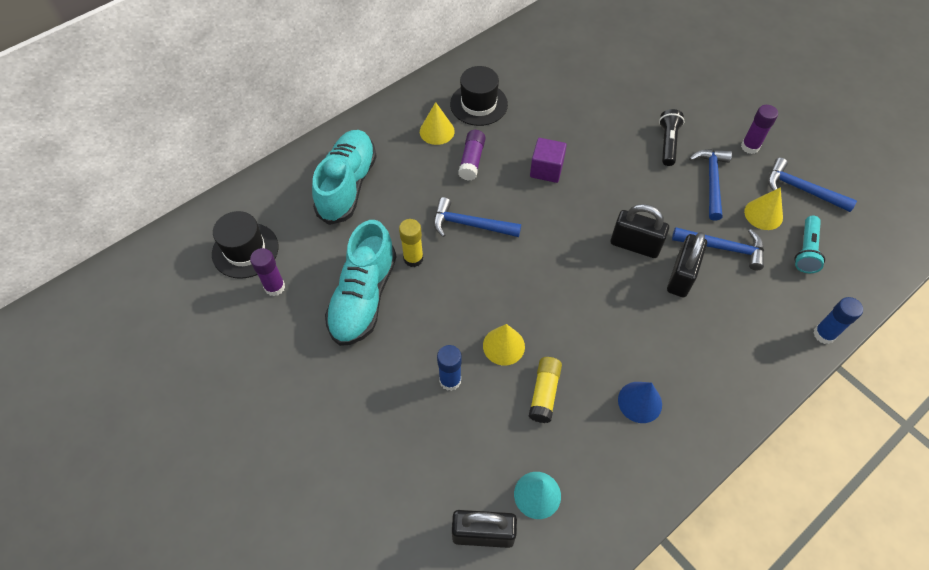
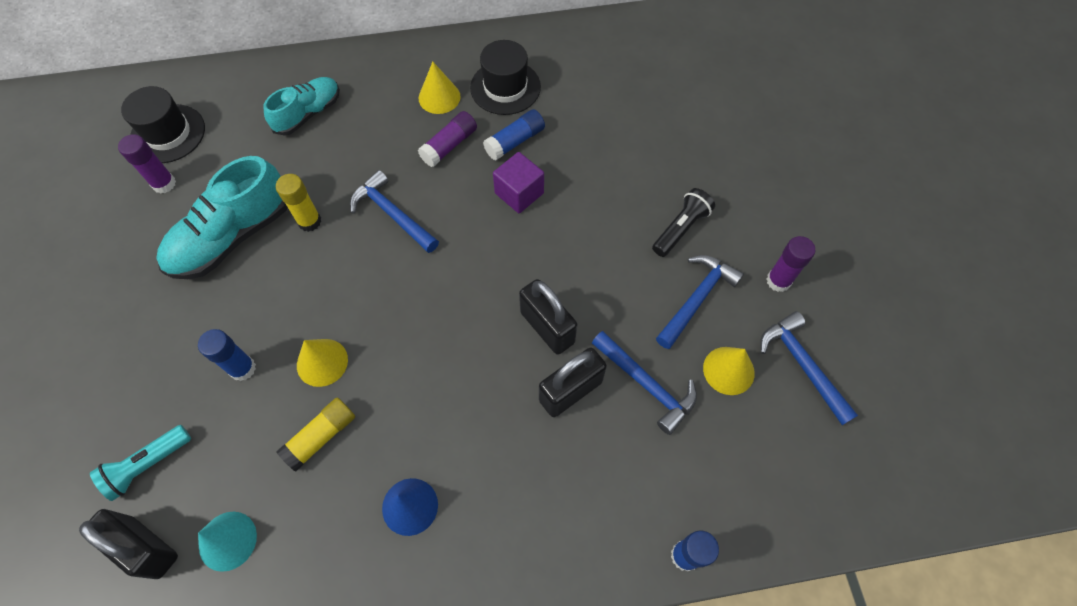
camera: 30 degrees right, 5 degrees up
turquoise shoe [312,130,377,225] -> turquoise shoe [263,77,340,135], size x0.63
turquoise flashlight [794,216,825,273] -> turquoise flashlight moved to [90,425,191,501]
none -> blue glue stick [483,109,545,160]

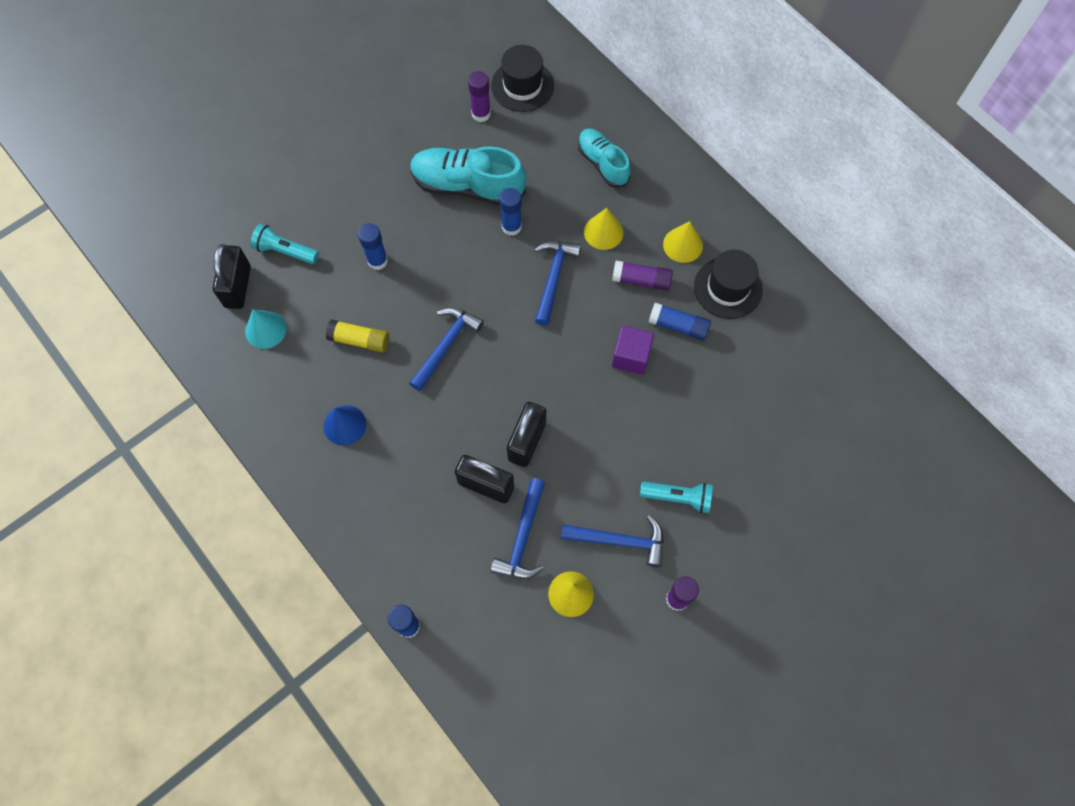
camera: 60 degrees right, 5 degrees up
turquoise shoe [263,77,340,135] -> turquoise shoe turned 135 degrees counterclockwise [578,128,630,188]
yellow glue stick [276,174,322,232] -> blue glue stick [499,188,522,236]
yellow cone [297,339,348,387] -> yellow cone moved to [584,208,624,250]
black flashlight [652,188,715,257] -> turquoise flashlight [640,481,713,513]
blue hammer [760,311,858,425] -> blue hammer moved to [409,307,484,391]

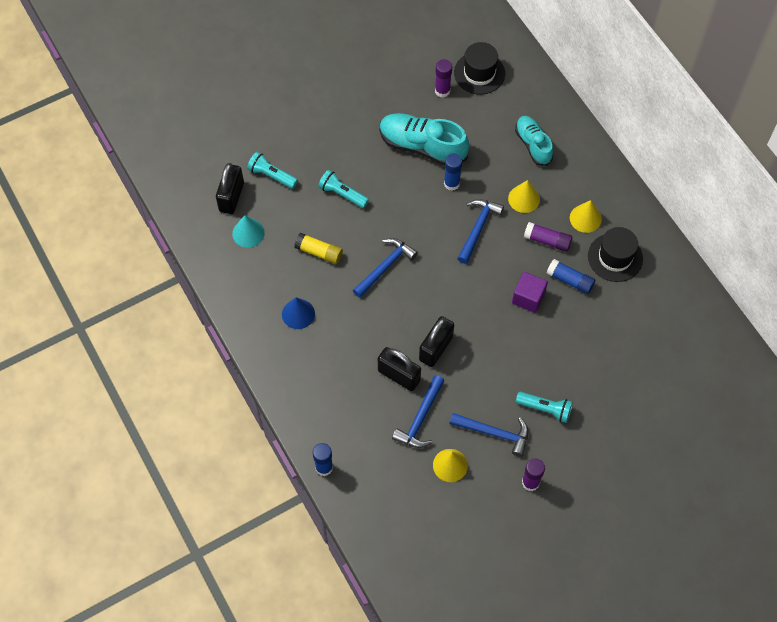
camera: 10 degrees right, 5 degrees down
blue glue stick [358,223,388,270] -> turquoise flashlight [318,170,369,208]

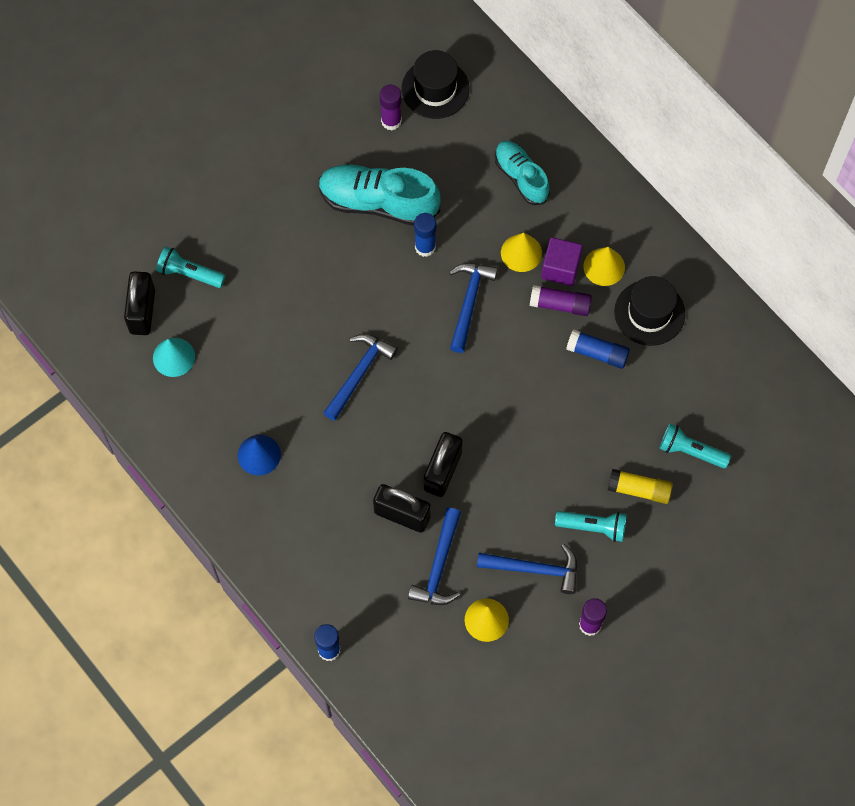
camera: 10 degrees left, 5 degrees up
yellow glue stick [294,233,343,264] -> yellow glue stick moved to [608,469,673,504]
turquoise flashlight [318,170,369,208] -> turquoise flashlight moved to [659,424,731,468]
purple cube [512,272,548,313] -> purple cube moved to [541,237,583,286]

